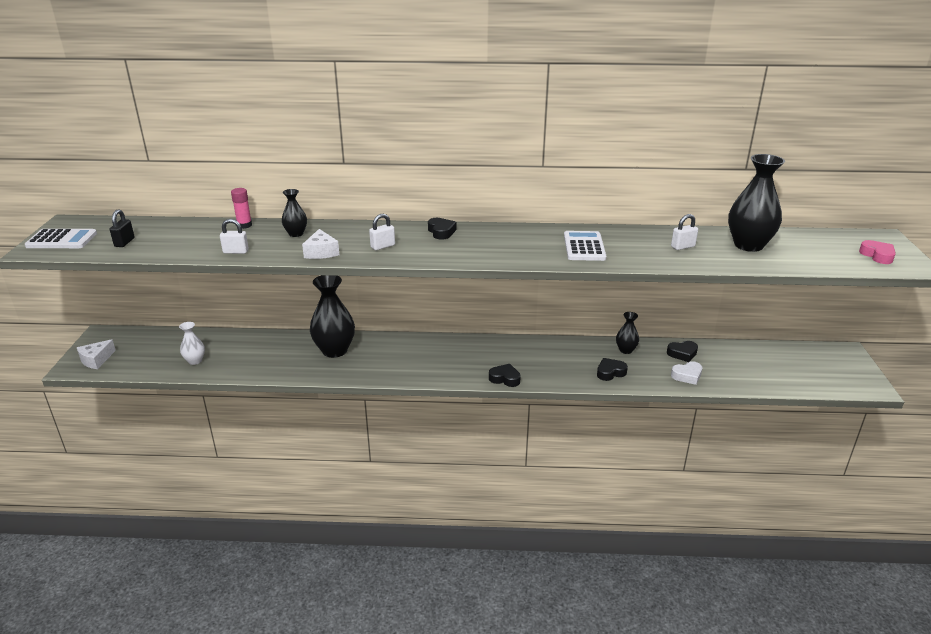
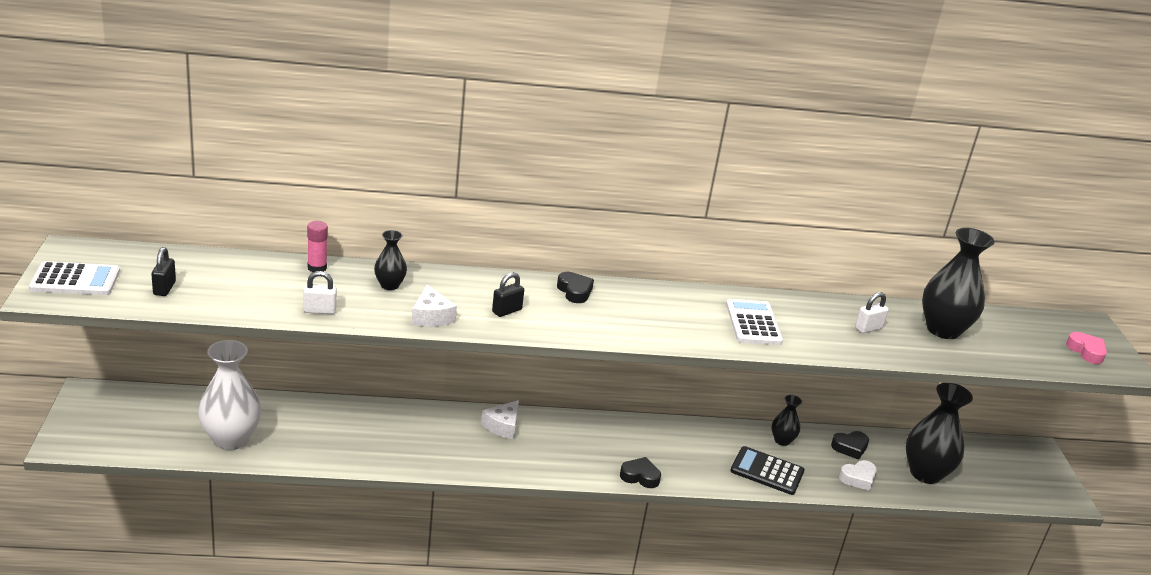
camera: 10 degrees left, 0 degrees up
white cheese [77,339,116,369] -> white cheese moved to [481,400,519,439]
white vase [179,322,205,365] -> white vase [198,340,261,450], size x1.93
black vase [310,275,355,358] -> black vase moved to [906,383,973,484]
white padlock [369,214,395,250] -> black padlock [492,272,524,317]
black heart [597,358,628,381] -> black calculator [730,446,804,495]

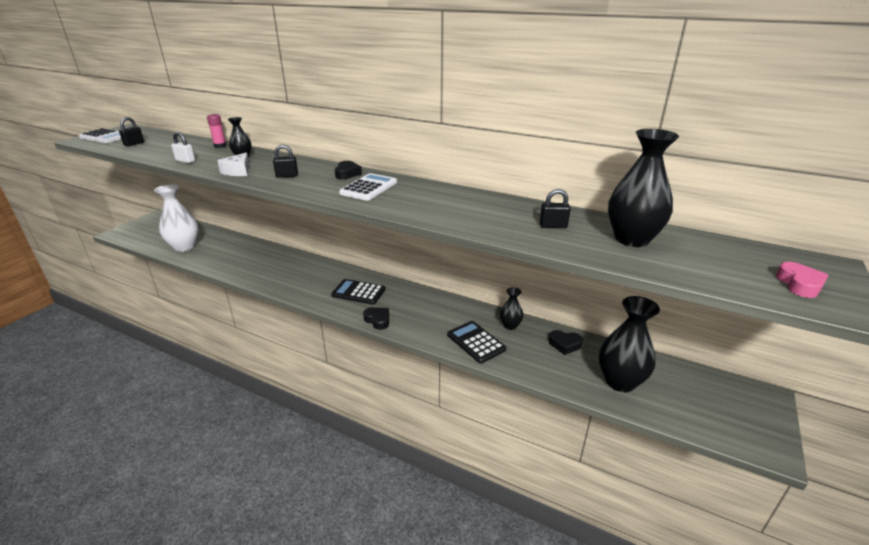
camera: 35 degrees right, 0 degrees up
white cheese [481,400,519,439] -> none
white calculator [726,299,783,345] -> white calculator moved to [339,173,397,201]
white heart [839,460,877,491] -> none
white padlock [855,292,889,333] -> black padlock [540,189,571,228]
none -> black calculator [331,279,386,305]

